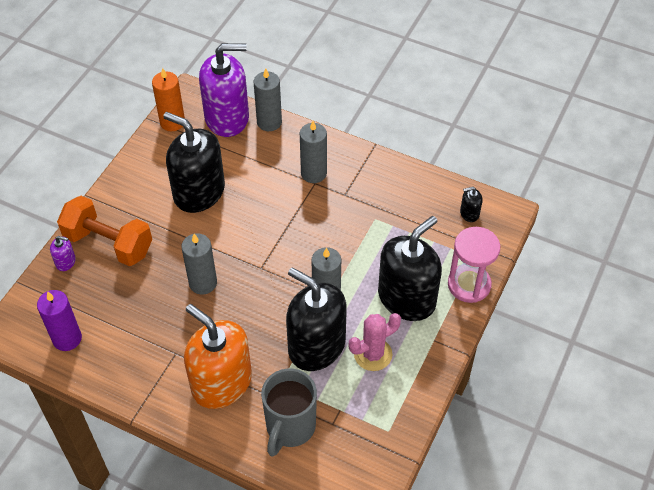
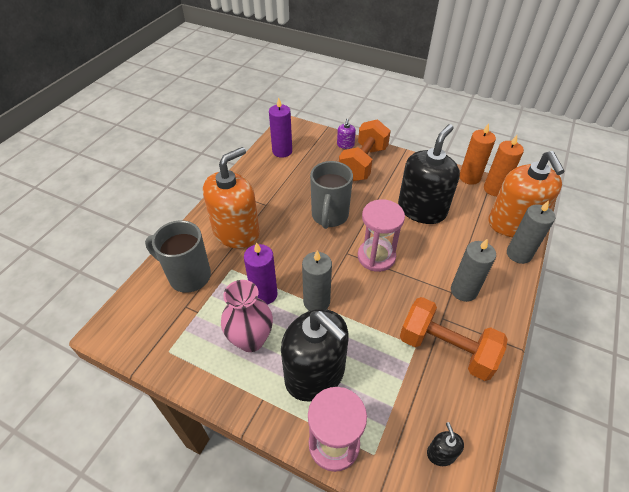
camera: 90 degrees right, 5 degrees down
grey candle [181,233,217,295] -> grey mug [310,161,353,229]
purple soap dispenser [199,43,249,137] -> orange soap dispenser [488,151,565,237]
black soap dispenser [286,268,347,371] -> purple candle [244,242,278,305]
pink cactus [349,313,401,371] -> pink vase [221,280,273,352]
none -> pink hourglass [358,199,405,272]
none -> orange dumbbell [400,297,507,381]
none -> orange candle [460,123,496,185]

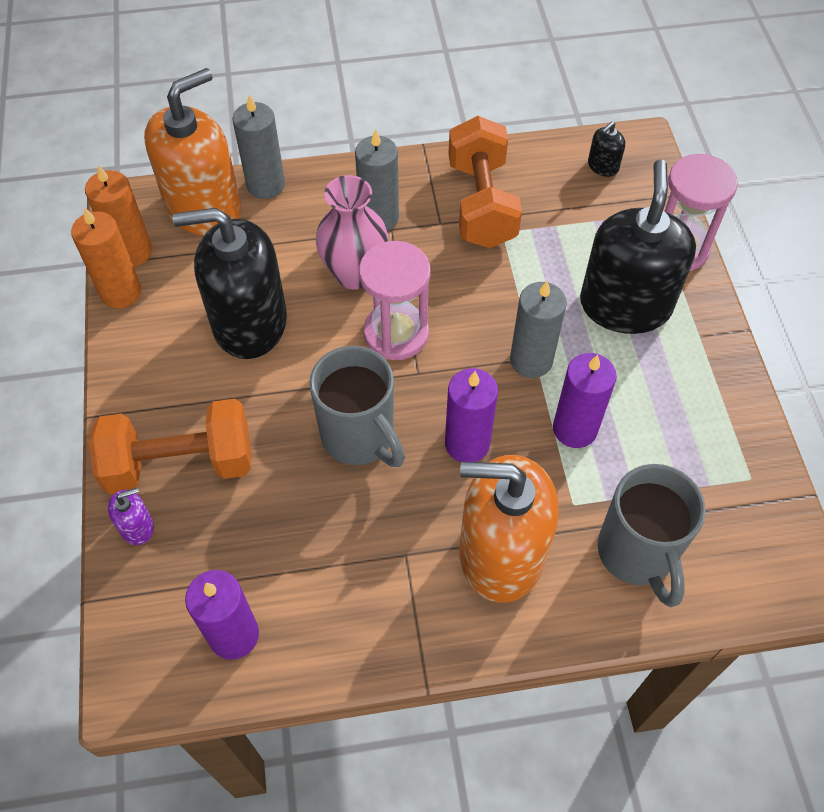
camera: 125 degrees left, 10 degrees up
pink vase [221,280,273,352] -> pink vase moved to [316,175,388,289]
grey mug [310,161,353,229] -> grey mug turned 75 degrees clockwise [309,346,405,467]
none -> purple candle [445,368,498,462]

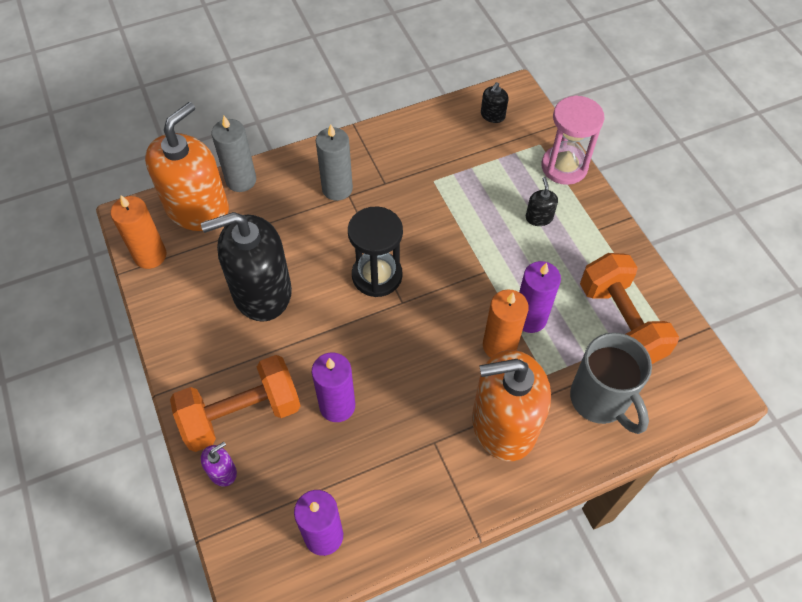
camera: 15 degrees left, 0 degrees up
orange candle [71,207,141,309] -> orange candle moved to [483,289,529,358]
grey mug [309,346,405,467] -> none
pink vase [316,175,388,289] -> none
pink hourglass [359,241,431,360] -> black hourglass [348,206,403,297]
purple candle [445,368,498,462] -> purple candle moved to [312,353,355,422]
orange dumbbell [448,116,522,248] -> orange dumbbell moved to [580,253,679,364]
grey candle [510,281,567,378] -> none
black soap dispenser [580,159,696,334] -> black soap dispenser [526,177,558,226], size x0.40

